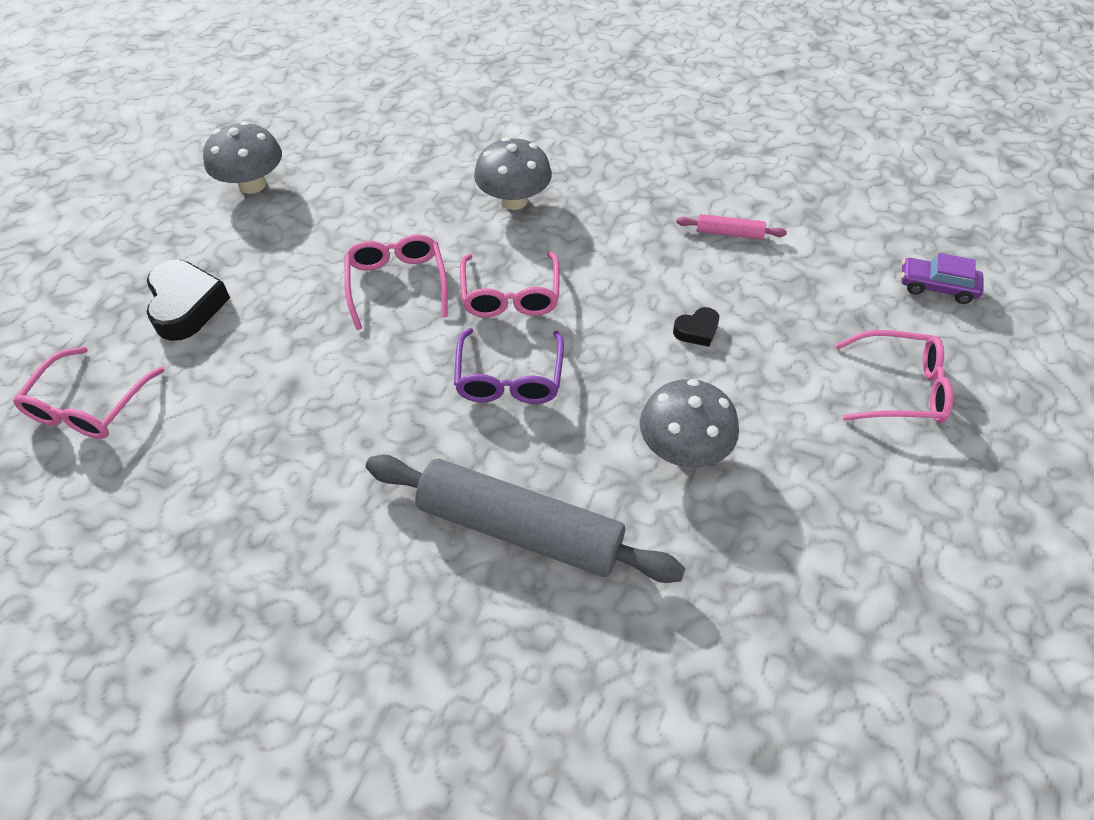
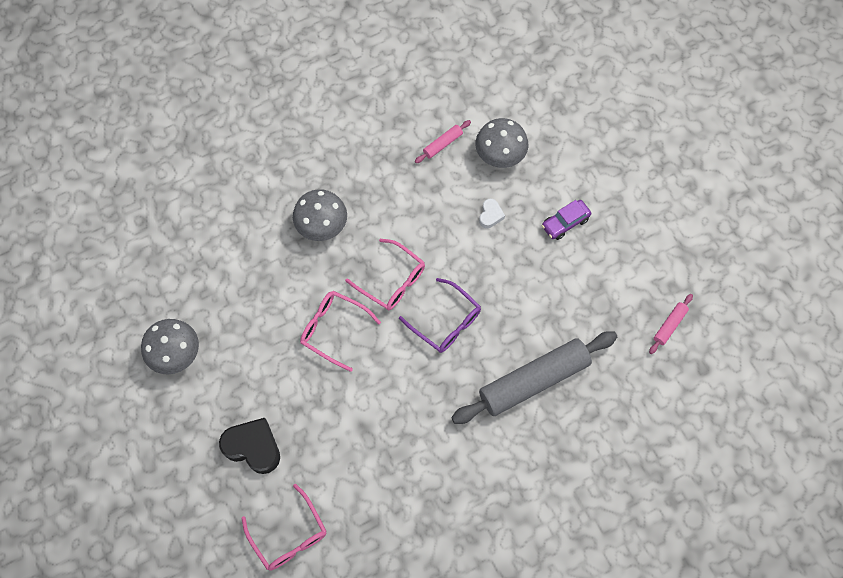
camera: 50 degrees left, 15 degrees up
grey mushroom [640,379,739,468] -> grey mushroom moved to [476,118,528,168]
black heart [673,307,719,347] -> white heart [479,199,505,228]
pink glasses [835,330,953,423] -> none
purple car [901,253,984,304] -> purple car moved to [542,200,591,240]
none -> pink rolling pin [649,294,693,354]

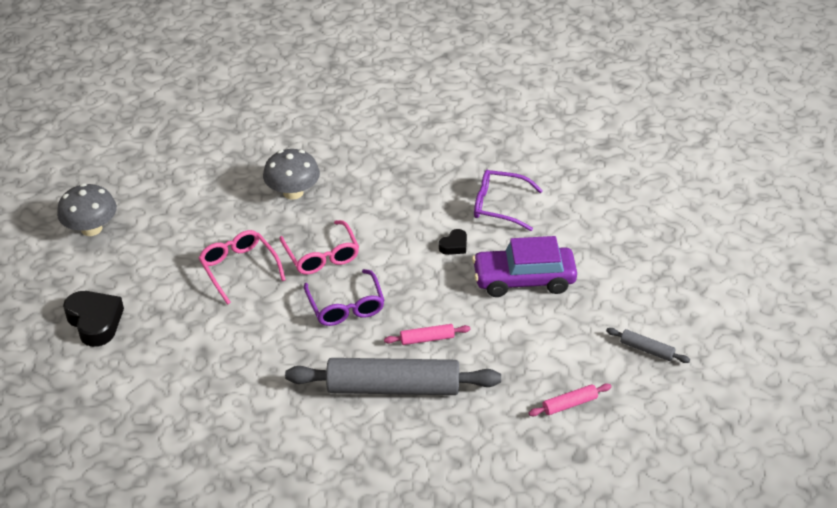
camera: 30 degrees right, 25 degrees down
pink glasses [242,484,326,571] -> none
pink rolling pin [415,120,471,163] -> pink rolling pin moved to [384,324,471,345]
grey mushroom [476,118,528,168] -> purple glasses [474,170,543,231]
white heart [479,199,505,228] -> black heart [439,229,467,255]
purple car [542,200,591,240] -> purple car [472,236,577,297], size x1.79
none -> grey rolling pin [606,328,690,363]

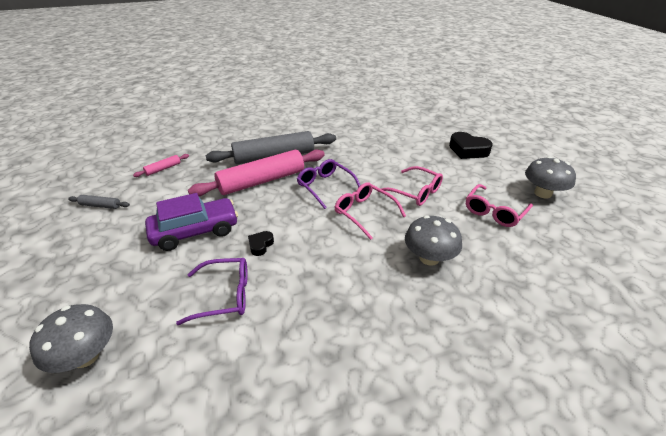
camera: 160 degrees right, 5 degrees down
pink rolling pin [384,324,471,345] -> pink rolling pin [188,149,325,196], size x2.37
none -> grey mushroom [29,304,113,373]
none -> pink glasses [466,184,533,227]

